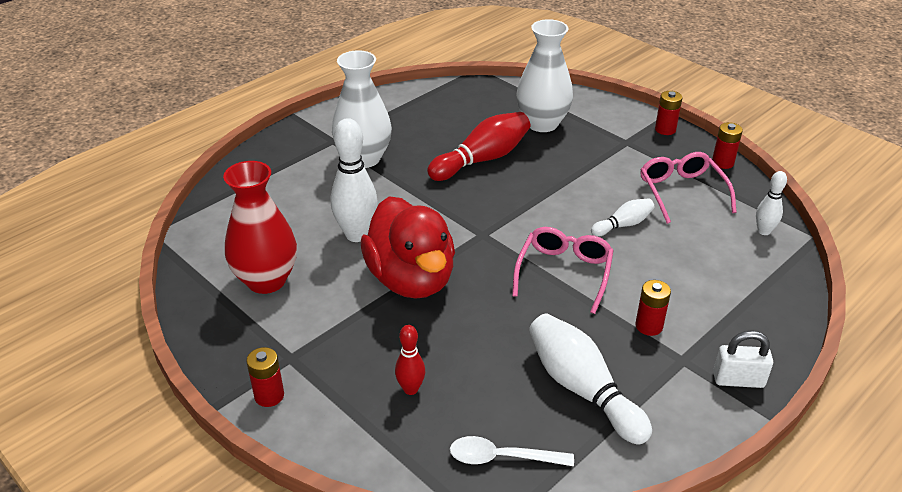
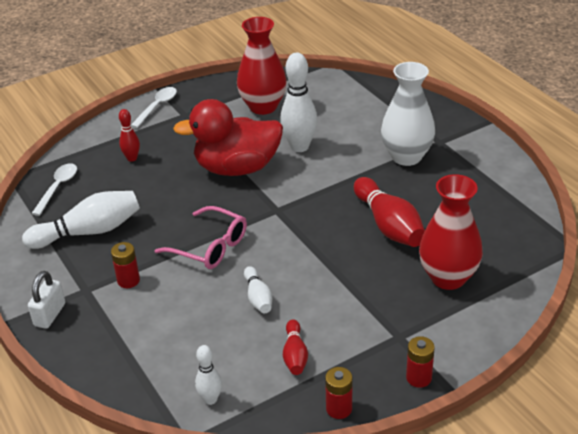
camera: 105 degrees right, 0 degrees up
red battery [246,347,284,407] -> white spoon [131,87,177,128]
white vase [516,19,573,132] -> red vase [419,174,483,290]
pink glasses [640,152,737,224] -> red bowling pin [283,319,308,375]

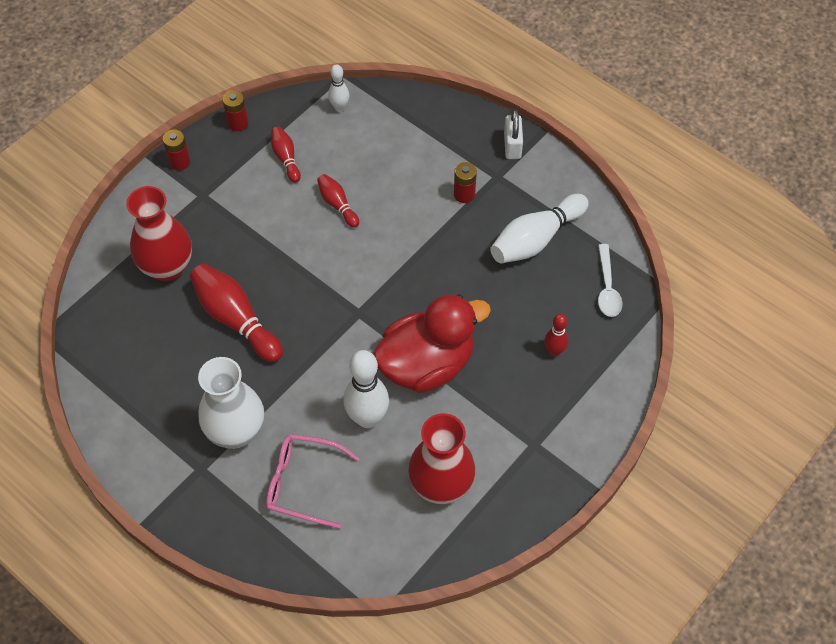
camera: 160 degrees right, 20 degrees up
white spoon [131,87,177,128] -> none
pink glasses [155,206,247,269] -> pink glasses moved to [266,434,360,529]
white bowling pin [244,266,272,314] -> red bowling pin [317,174,359,228]

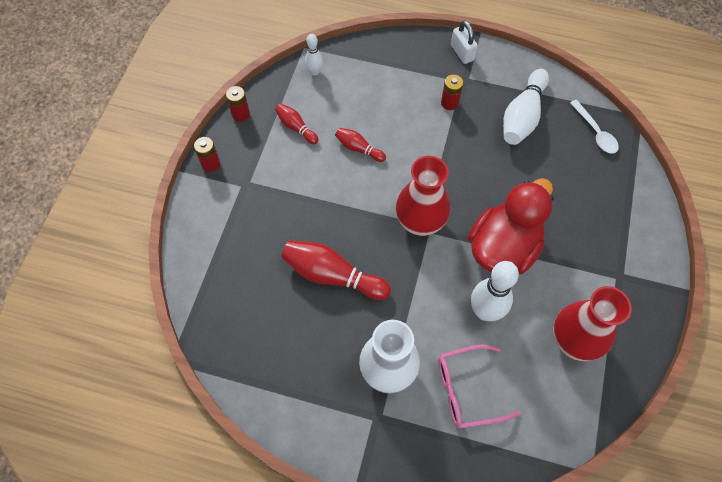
camera: 25 degrees left, 5 degrees up
red vase [126,186,192,281] -> red vase moved to [396,156,450,236]
red bowling pin [544,314,568,356] -> none

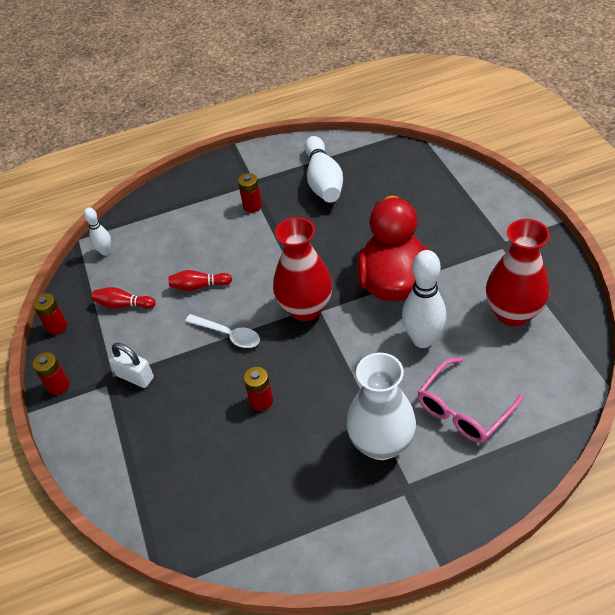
camera: 30 degrees left, 15 degrees down
red bowling pin [281,240,391,300] -> red battery [243,367,273,411]
white padlock [451,20,478,64] -> white padlock moved to [109,343,154,388]
white spoon [570,100,619,154] -> white spoon moved to [185,314,260,348]

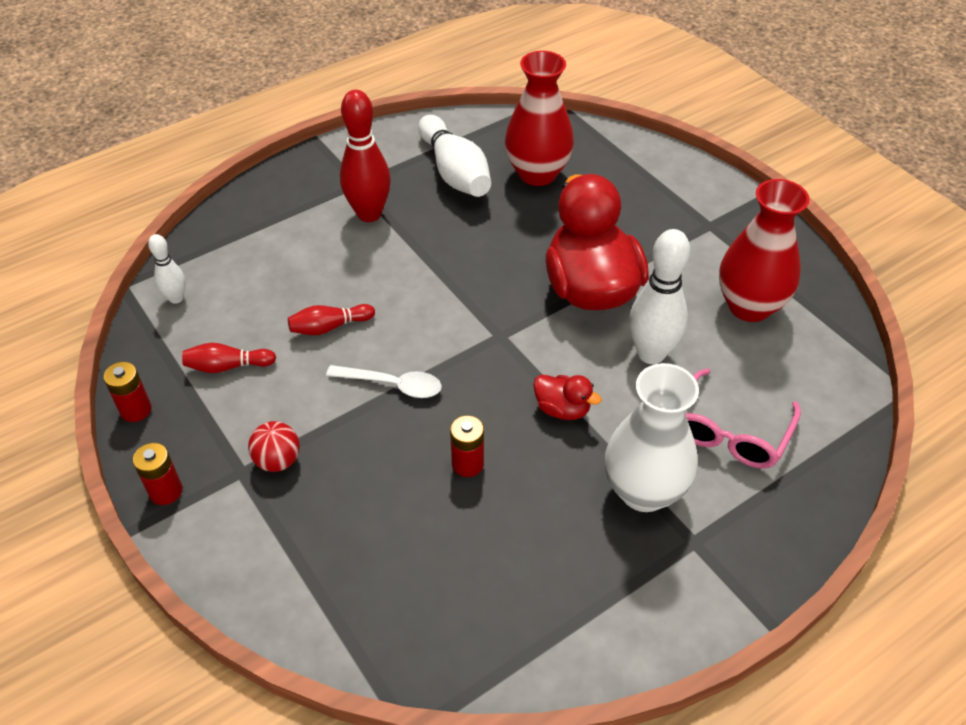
camera: 20 degrees left, 0 degrees up
white padlock [109,343,154,388] -> red ball [248,421,300,472]
red battery [238,173,262,213] -> red bowling pin [340,90,391,222]
red vase [273,217,333,321] -> red vase moved to [505,51,574,186]
none -> red duck [533,375,602,420]

